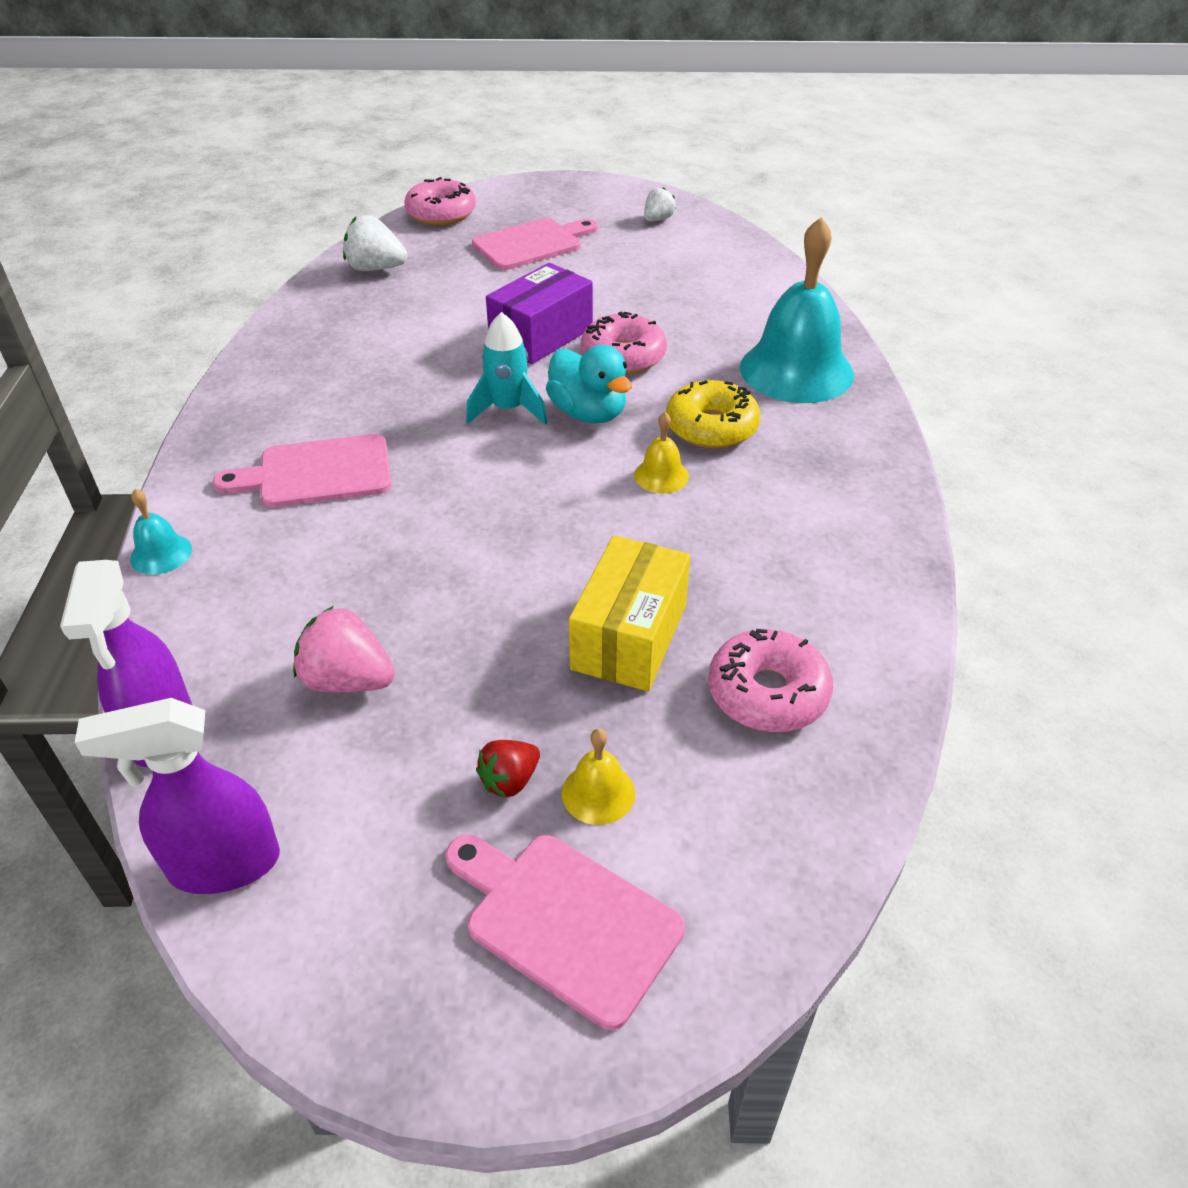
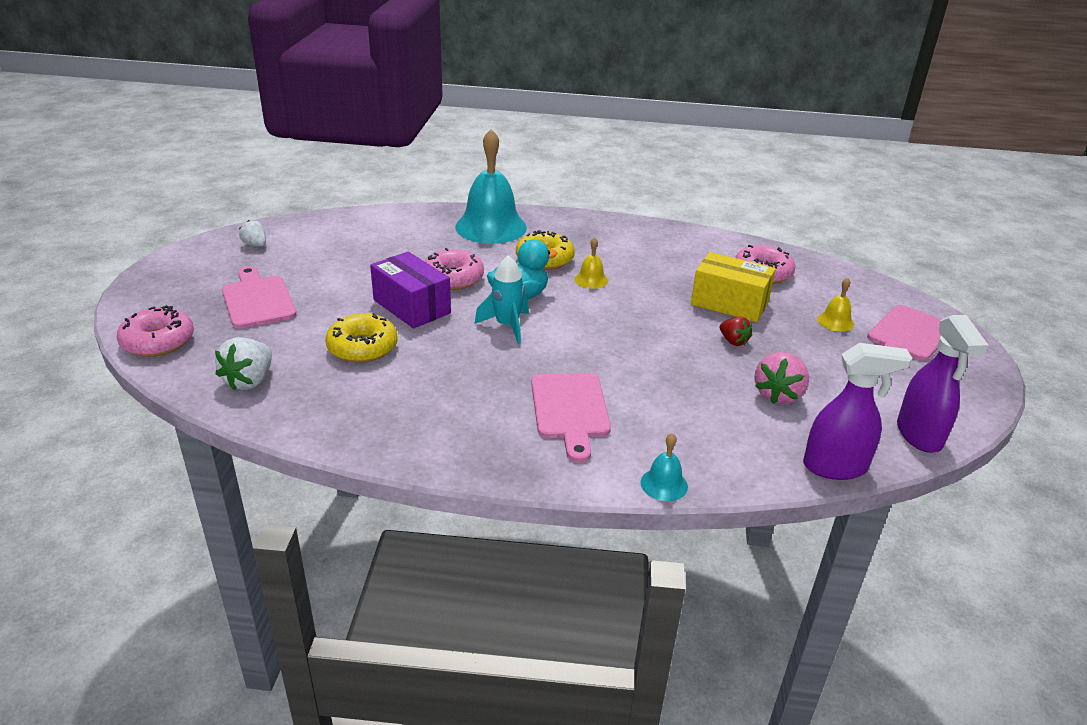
camera: 85 degrees left, 10 degrees down
red strawberry [476,740,540,798] -> red strawberry moved to [720,316,752,346]
none -> yellow donut [325,313,398,363]

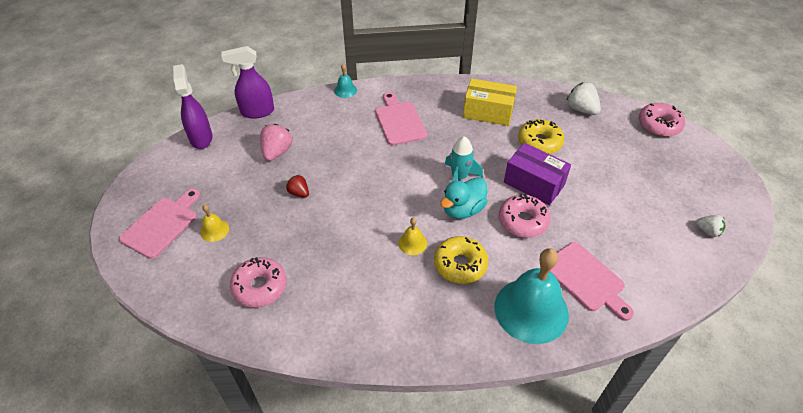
camera: 170 degrees right, 15 degrees up
white strawberry [215,337,272,391] -> white strawberry turned 45 degrees counterclockwise [566,82,601,115]
pink cutting board [222,266,297,329] -> pink cutting board moved to [550,242,634,321]
yellow box [691,252,776,322] -> yellow box moved to [463,78,517,126]

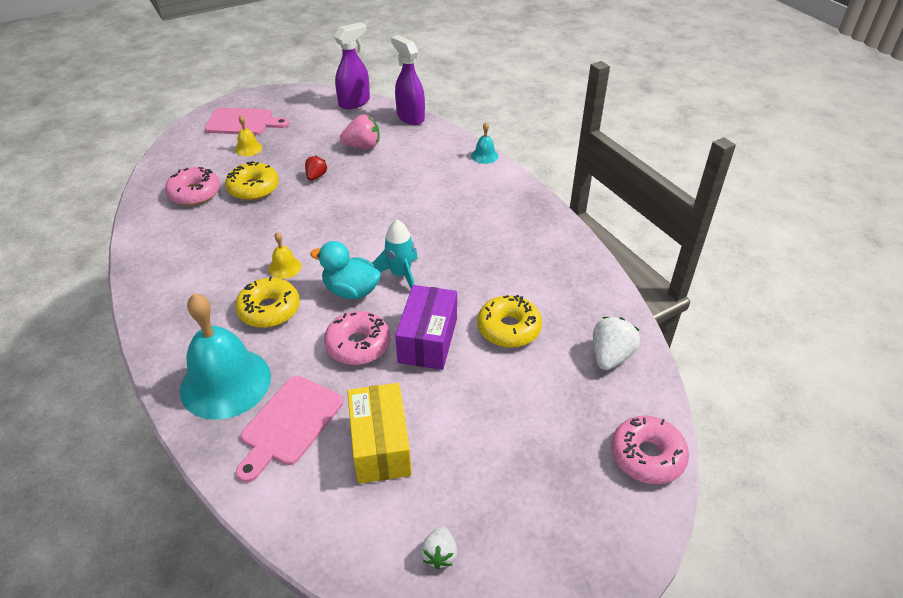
camera: 65 degrees right, 5 degrees down
pink cutting board [375,92,427,146] -> none
yellow box [463,78,517,126] -> yellow box moved to [347,383,412,484]
none -> yellow donut [225,161,279,200]

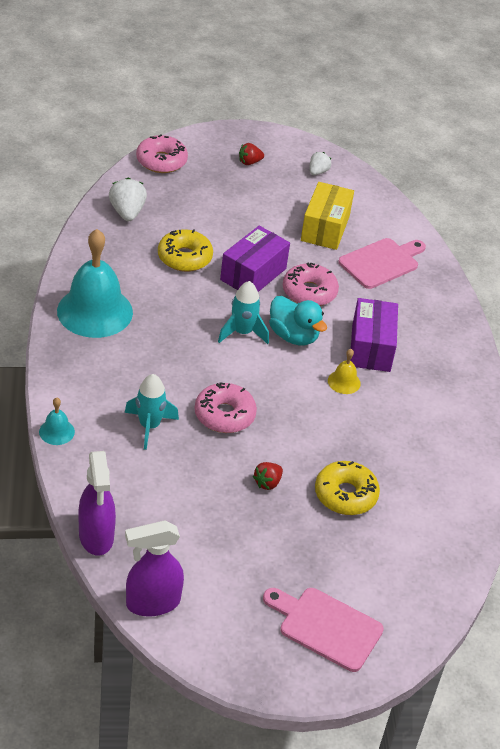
camera: 160 degrees left, 0 degrees up
pink donut [165,167,220,206] -> pink donut moved to [195,383,257,433]
turquoise bell [180,293,271,420] -> turquoise bell moved to [57,229,133,338]
yellow bell [235,115,262,156] -> none
yellow donut [235,276,300,328] -> purple box [350,298,398,372]
pink strawberry [340,114,380,149] -> none
white strawberry [593,317,640,370] -> white strawberry turned 120 degrees clockwise [109,178,147,221]
none -> turquoise rocket [125,374,179,450]
none -> red strawberry [239,143,264,165]

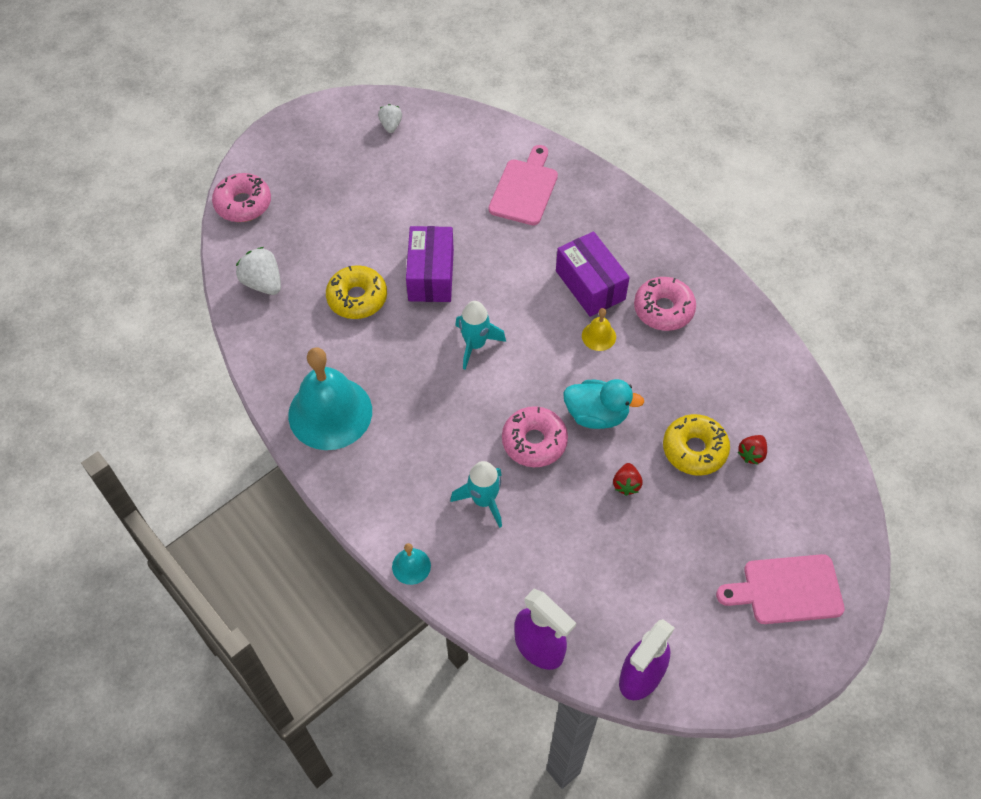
camera: 30 degrees left, 15 degrees up
red strawberry [239,143,264,165] -> red strawberry moved to [738,435,767,465]
turquoise duck [269,296,327,346] -> turquoise duck moved to [563,379,644,429]
pink donut [283,262,339,306] -> pink donut moved to [634,277,696,331]
yellow box [301,182,354,250] -> none

